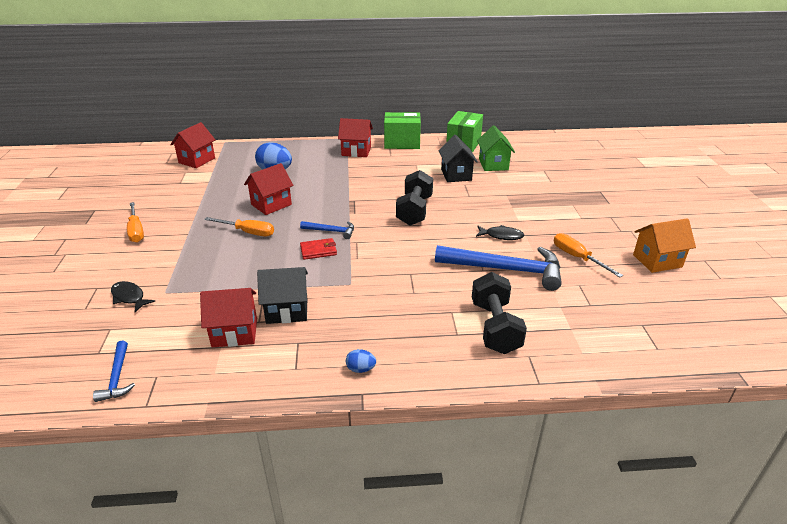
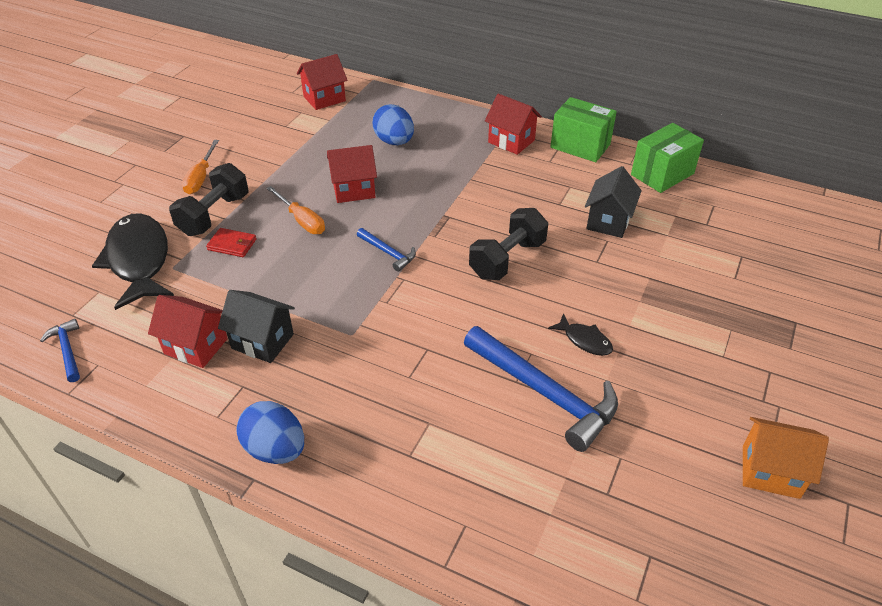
camera: 30 degrees right, 10 degrees up
blue hammer [93,340,135,402] -> blue hammer turned 135 degrees clockwise [40,319,80,382]
black fish [111,281,155,312] -> black fish [92,213,174,310], size x2.21
red wallet [300,238,337,260] -> red wallet moved to [206,228,257,257]
blue egg [346,349,376,373] -> blue egg [236,401,304,464], size x2.07
black dumbbell [472,272,527,354] -> black dumbbell moved to [169,163,249,236]
green house [477,125,515,171] -> none
orange screwdriver [554,233,623,277] -> none

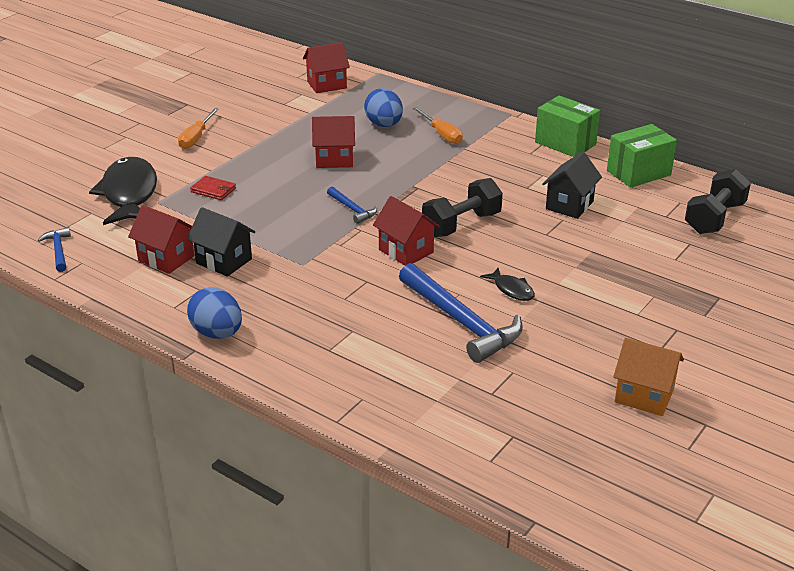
camera: 10 degrees right, 10 degrees down
black dumbbell [169,163,249,236] -> black dumbbell moved to [685,169,751,234]
orange screwdriver [266,186,325,234] -> orange screwdriver moved to [413,107,463,144]
red house [485,94,542,155] -> red house moved to [373,196,440,266]

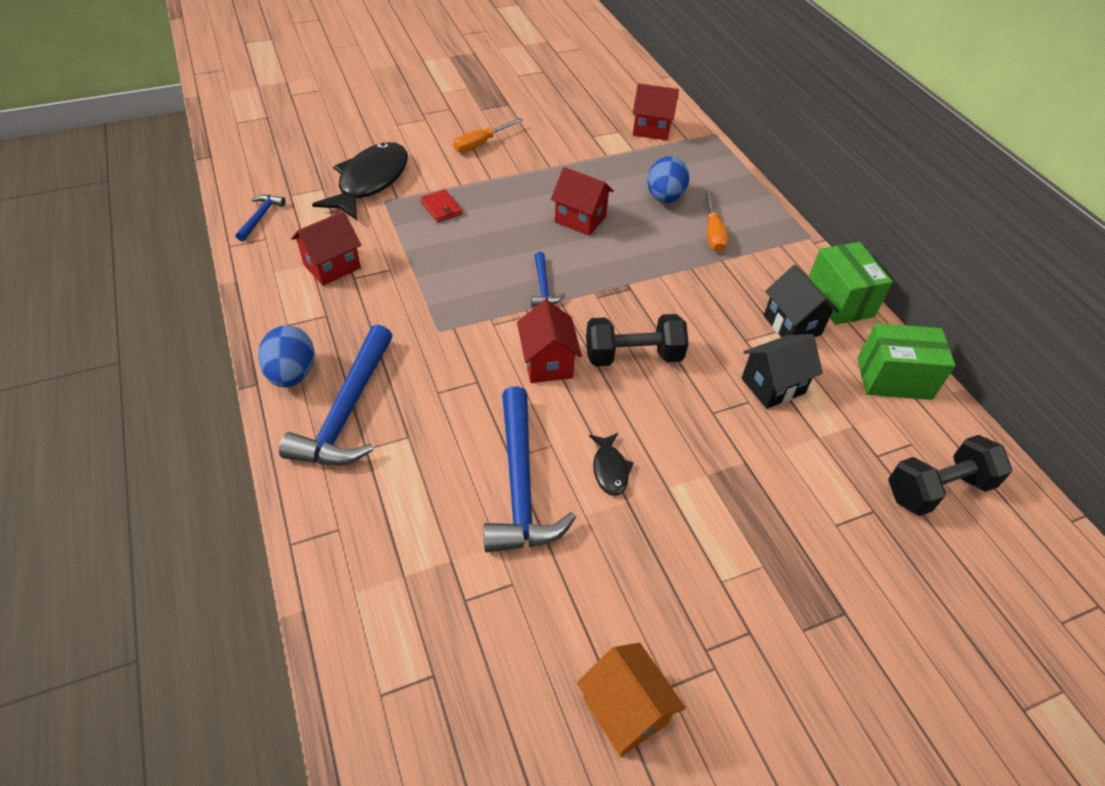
camera: 30 degrees right, 15 degrees up
red house [128,205,194,274] -> red house turned 75 degrees clockwise [291,211,361,286]
black house [187,207,255,277] -> black house moved to [764,265,839,337]
none -> blue hammer [279,324,393,465]

